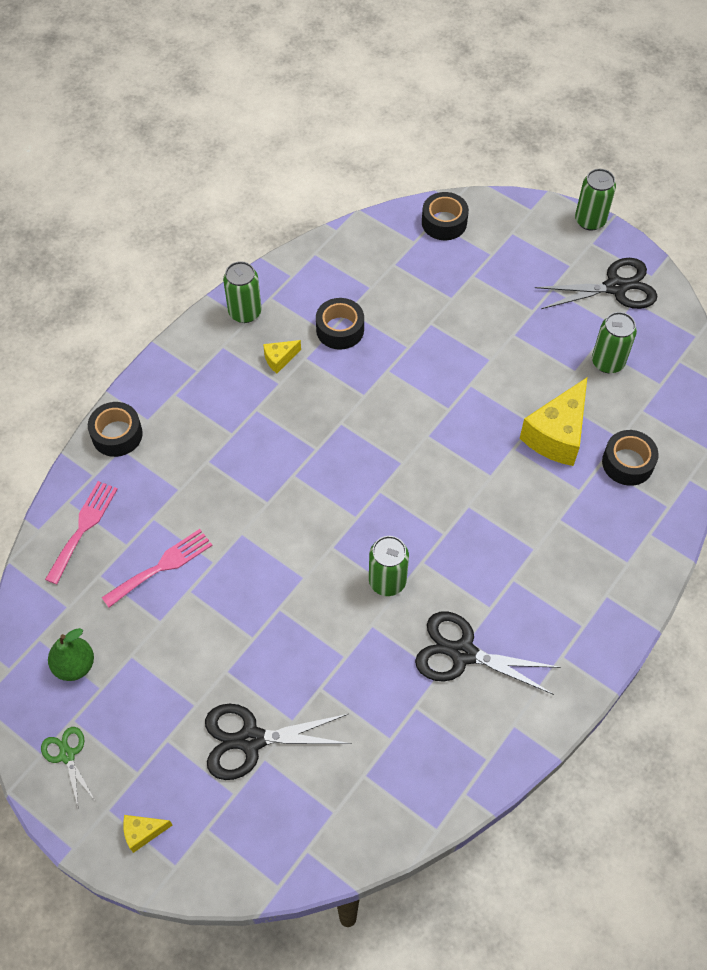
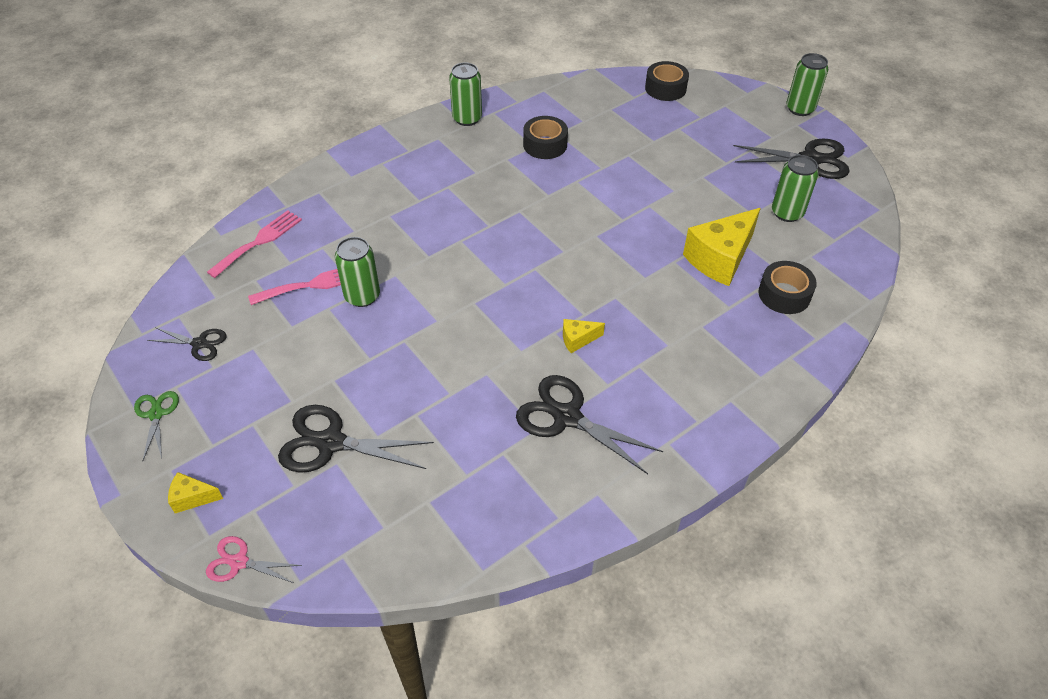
camera: 15 degrees right, 10 degrees down
green pear [48,628,94,681] -> black scissors [148,327,226,361]
black tape [88,402,143,457] -> none
yellow cheese [263,340,301,373] -> yellow cheese moved to [563,319,605,353]
green can [369,536,409,596] -> green can moved to [335,237,380,307]
none -> pink scissors [206,536,302,583]

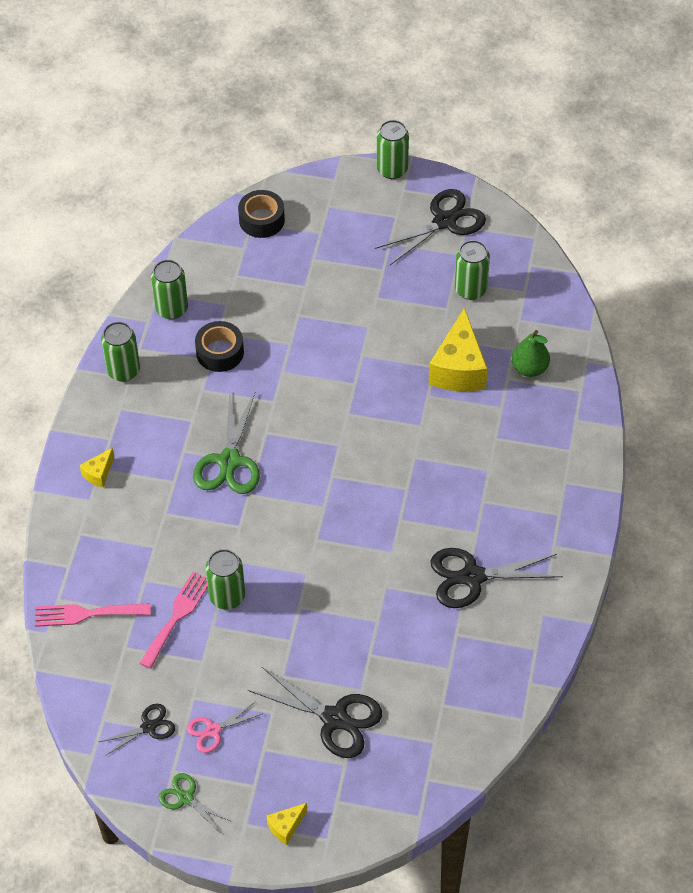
camera: 40 degrees left, 5 degrees up
pink scissors [206,536,302,583] -> pink scissors moved to [187,701,261,753]
pink fork [207,210,302,278] -> pink fork turned 90 degrees counterclockwise [35,603,151,627]
black scissors [278,405,434,473] -> black scissors turned 120 degrees counterclockwise [248,667,382,758]
yellow cheese [563,319,605,353] -> yellow cheese moved to [80,448,114,488]
black tape [758,261,817,314] -> green pear [512,330,550,377]
none -> green can [151,260,188,319]
none -> green scissors [193,391,260,494]

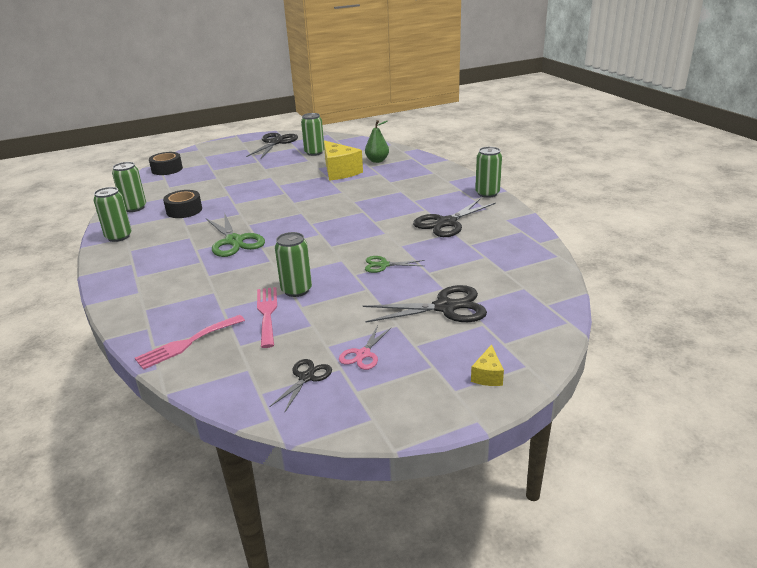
camera: 35 degrees left, 25 degrees down
yellow cheese [80,448,114,488] -> none
green scissors [158,773,232,833] -> green scissors moved to [365,256,424,273]
green can [377,120,409,179] -> green can moved to [475,147,502,198]

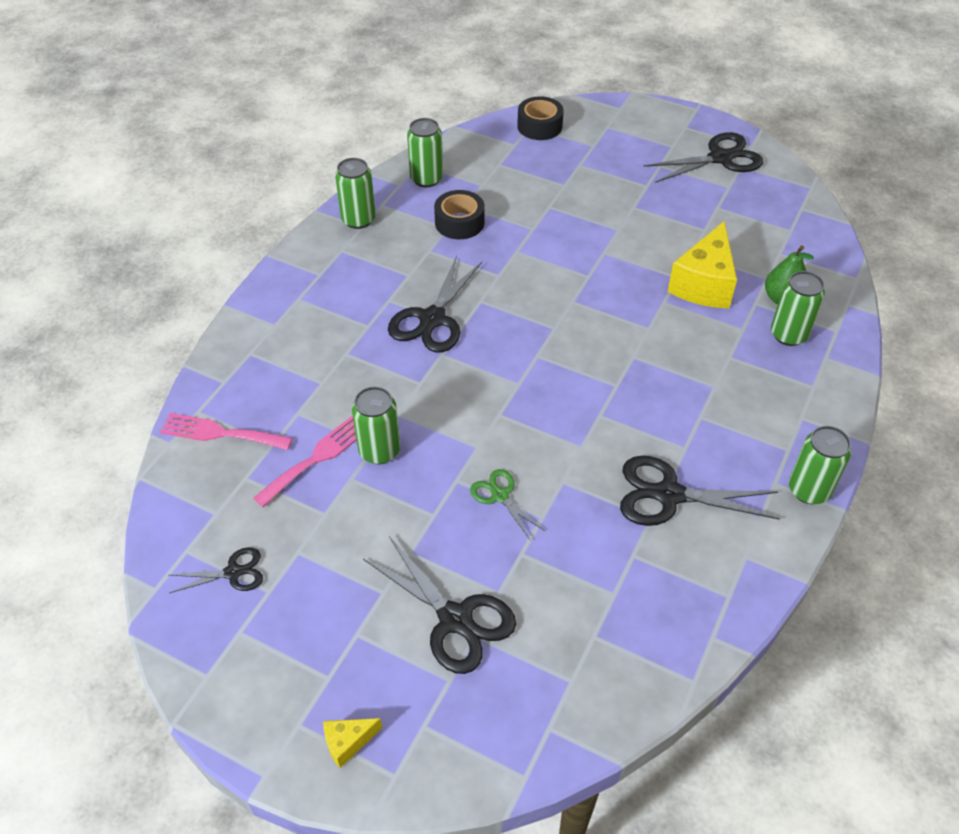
camera: 50 degrees right, 20 degrees up
green scissors [206,212,265,257] -> black scissors [388,256,482,353]
green can [301,113,324,156] -> green can moved to [771,271,825,346]
pink scissors [339,325,392,370] -> none

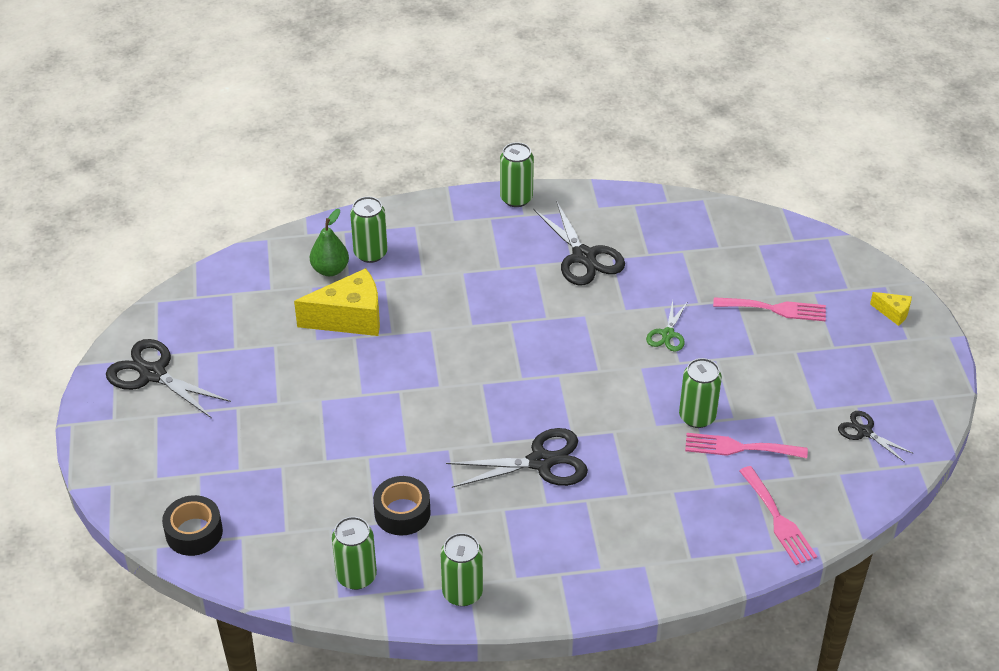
camera: 125 degrees left, 5 degrees down
black scissors [363,536,516,674] -> pink fork [713,297,826,321]

